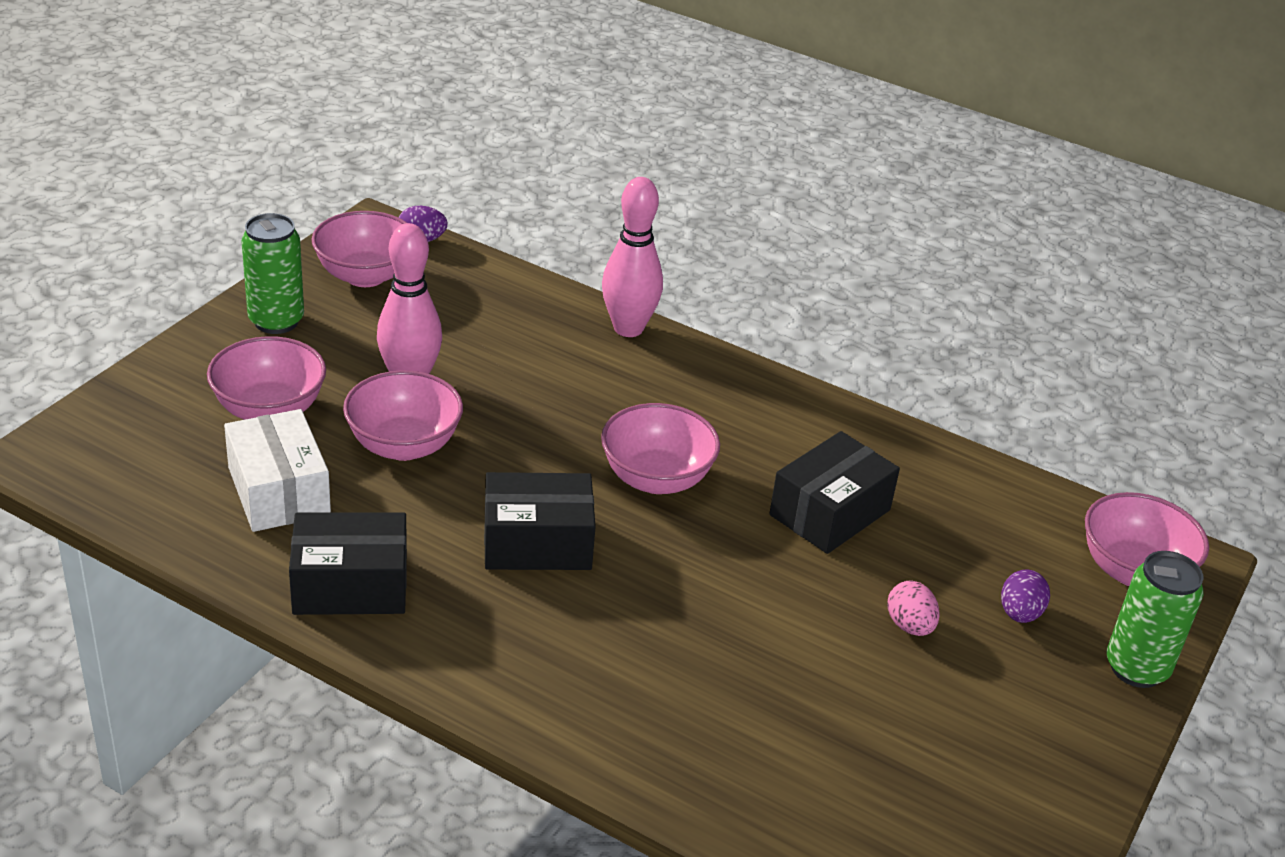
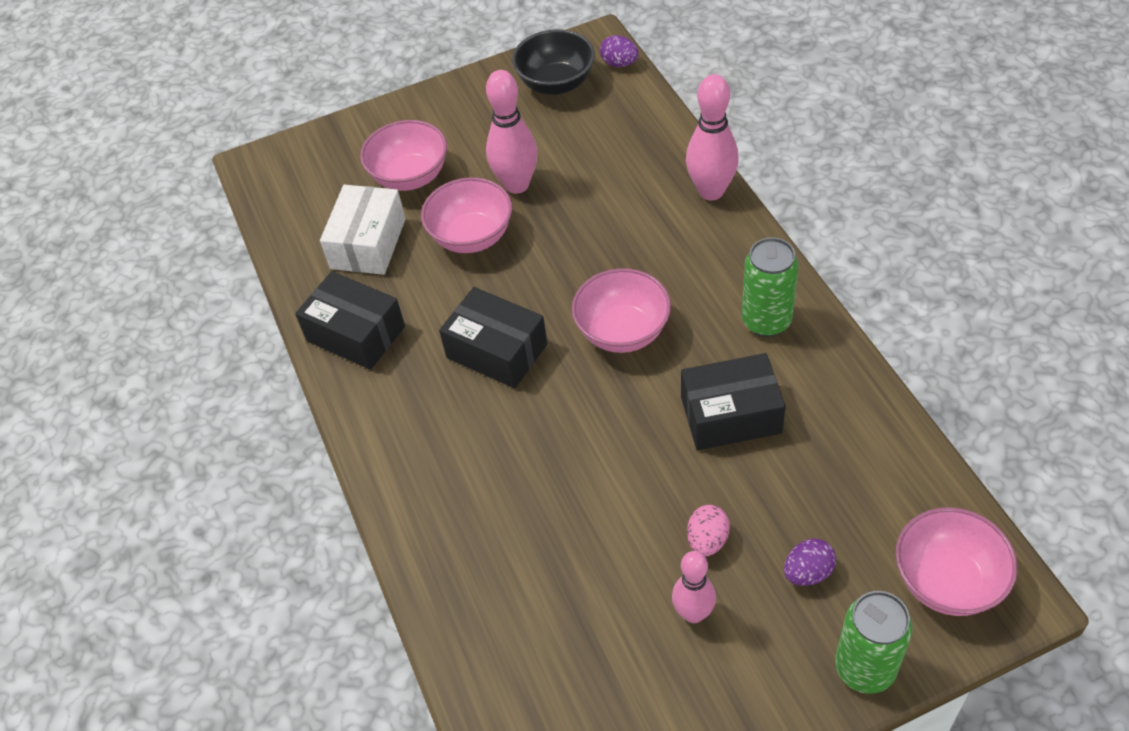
camera: 45 degrees right, 15 degrees up
green can [241,213,304,334] -> green can moved to [742,238,798,337]
pink bowl [312,211,407,287] -> black bowl [512,29,595,95]
none -> pink bowling pin [672,551,716,623]

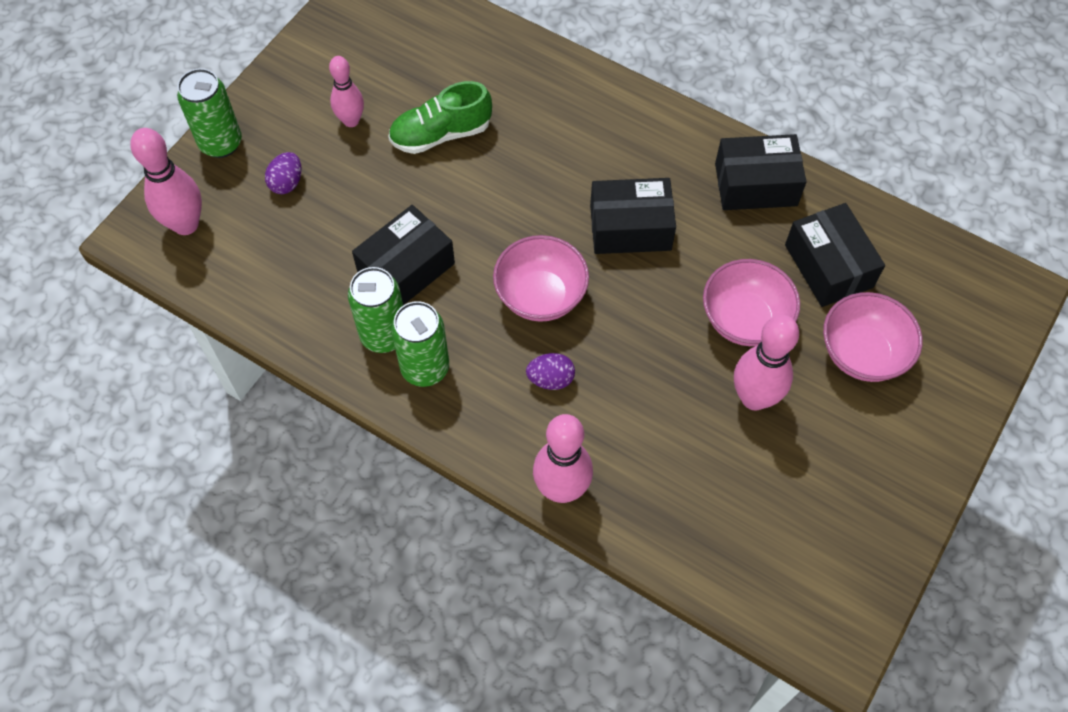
camera: 140 degrees right, 10 degrees up
white box [320,185,406,275] -> black box [785,203,885,307]
black bowl [512,29,595,95] -> none
purple egg [600,35,639,67] -> purple egg moved to [526,353,575,390]
pink egg [687,505,730,557] -> none
pink bowl [896,507,1018,616] -> pink bowling pin [130,128,202,235]
none -> green can [348,267,403,353]
none -> green shoe [388,81,492,154]

